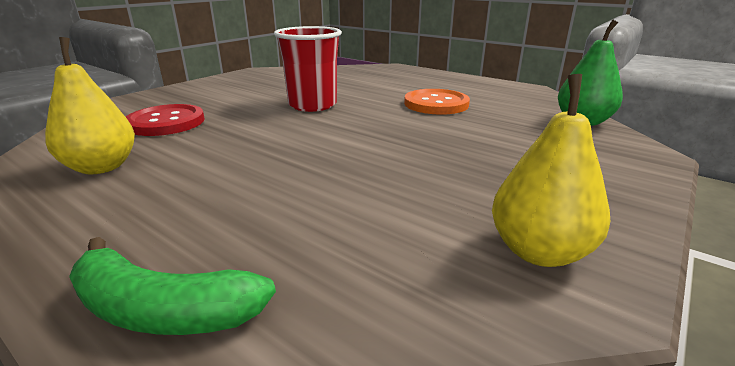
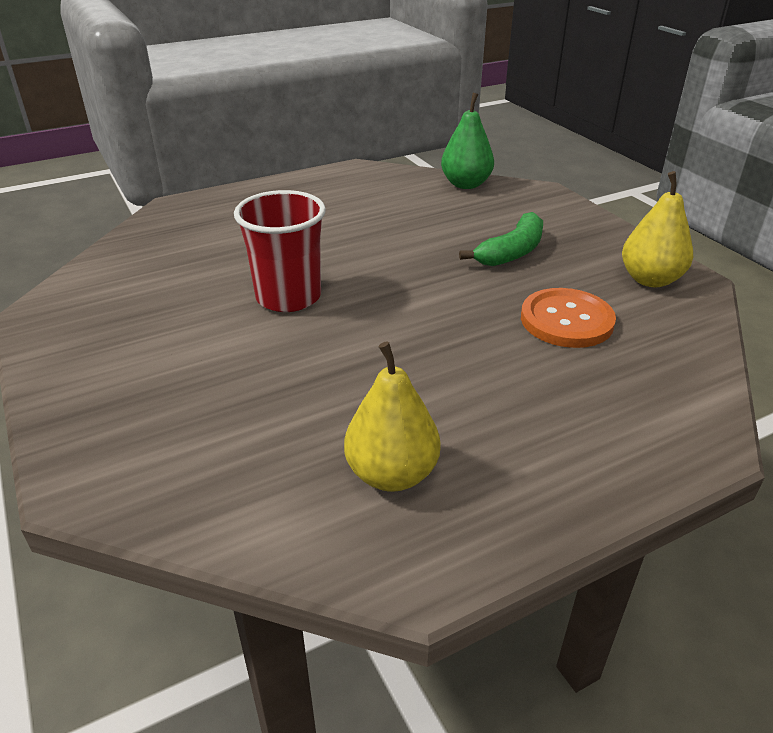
camera: 65 degrees left, 10 degrees up
green banana [69,237,276,335] -> green banana moved to [459,212,543,266]
red button [126,104,205,136] -> none
orange button [404,89,470,115] -> orange button moved to [521,288,616,348]

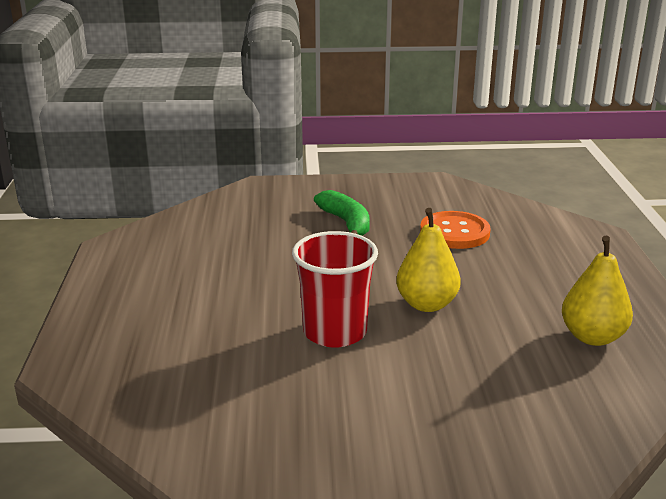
camera: 65 degrees left, 10 degrees down
green pear [441,93,494,189] -> none
yellow pear [622,171,693,287] -> yellow pear moved to [396,208,461,312]

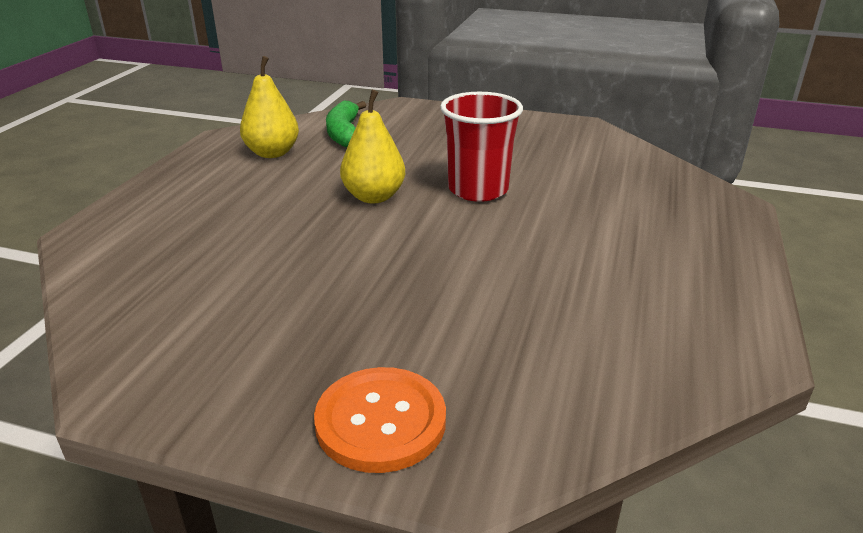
camera: 160 degrees left, 5 degrees up
green banana [314,190,370,236] -> green banana moved to [326,101,366,148]
orange button [420,211,490,249] -> orange button moved to [314,367,446,473]

